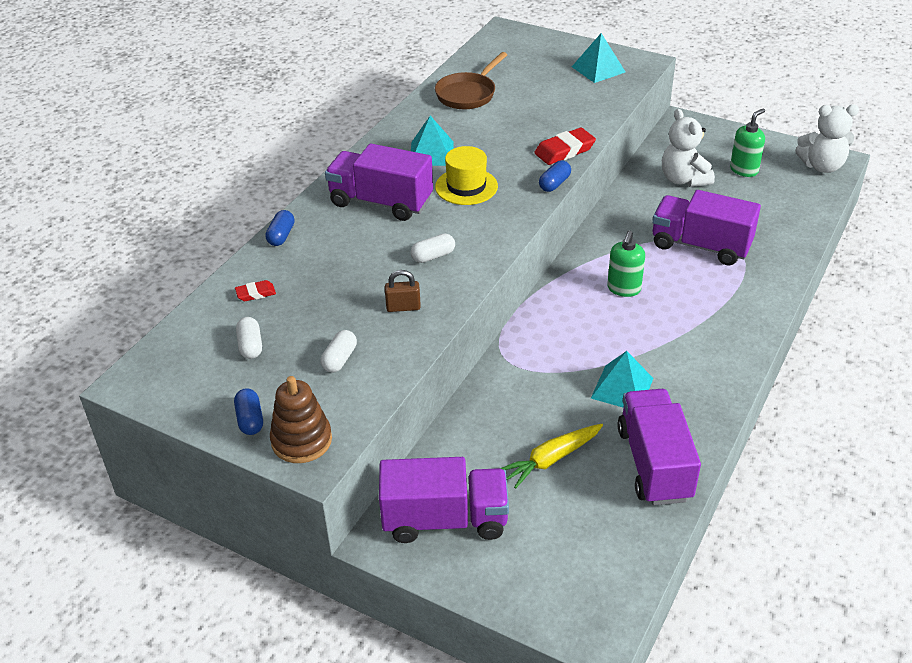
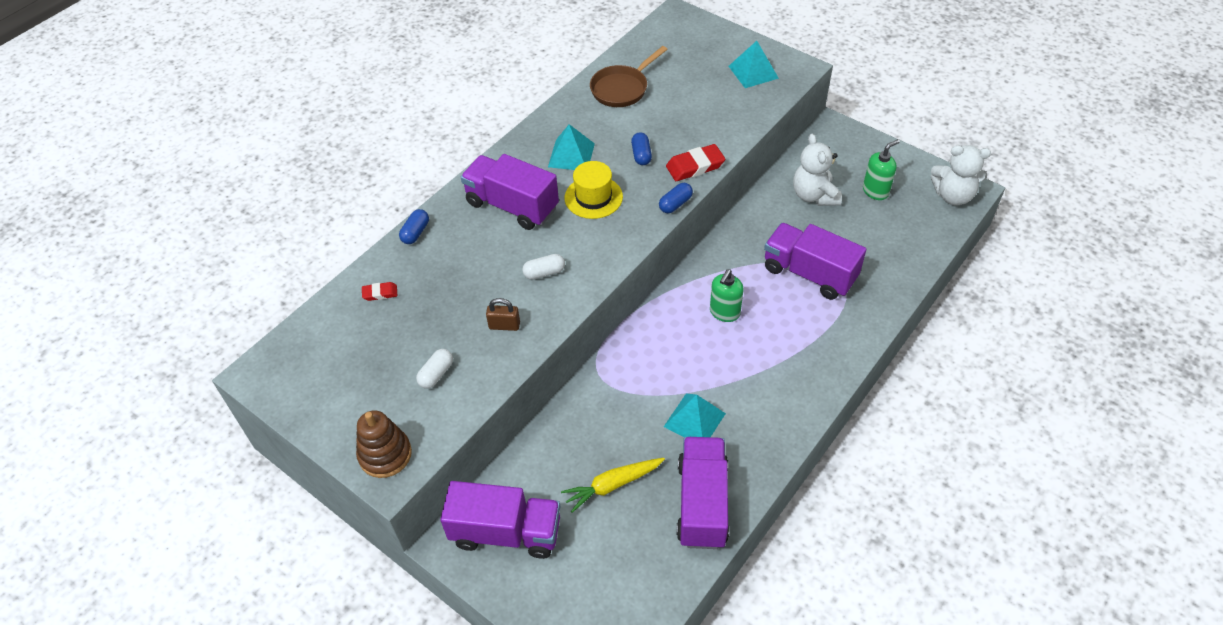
camera: 10 degrees right, 10 degrees up
blue capsule [234,388,263,435] -> blue capsule moved to [631,132,652,165]
white capsule [236,317,262,359] -> none

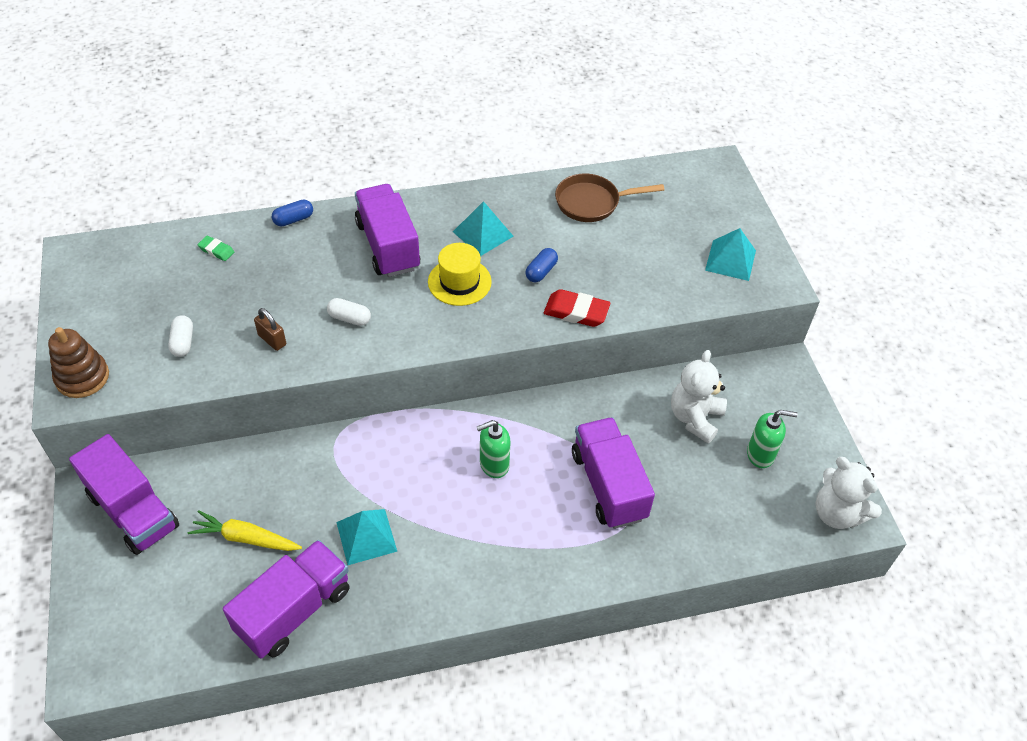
camera: 35 degrees right, 0 degrees up
red eraser [362,282,397,301] -> green eraser [197,236,234,261]
white capsule [416,349,453,389] -> white capsule turned 75 degrees counterclockwise [168,315,193,357]
blue capsule [659,183,693,213] -> none

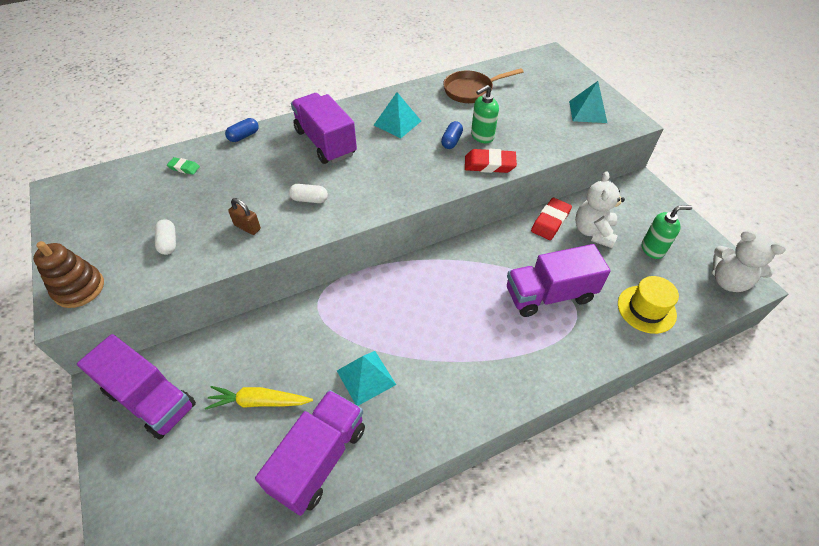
camera: 10 degrees left, 0 degrees up
yellow hat [428,243,492,306] -> yellow hat moved to [618,276,679,334]
green soap dispenser [477,420,511,478] -> green soap dispenser moved to [471,85,499,143]
purple truck [572,417,655,529] -> purple truck turned 75 degrees counterclockwise [507,244,611,317]
none -> red eraser [531,198,572,240]

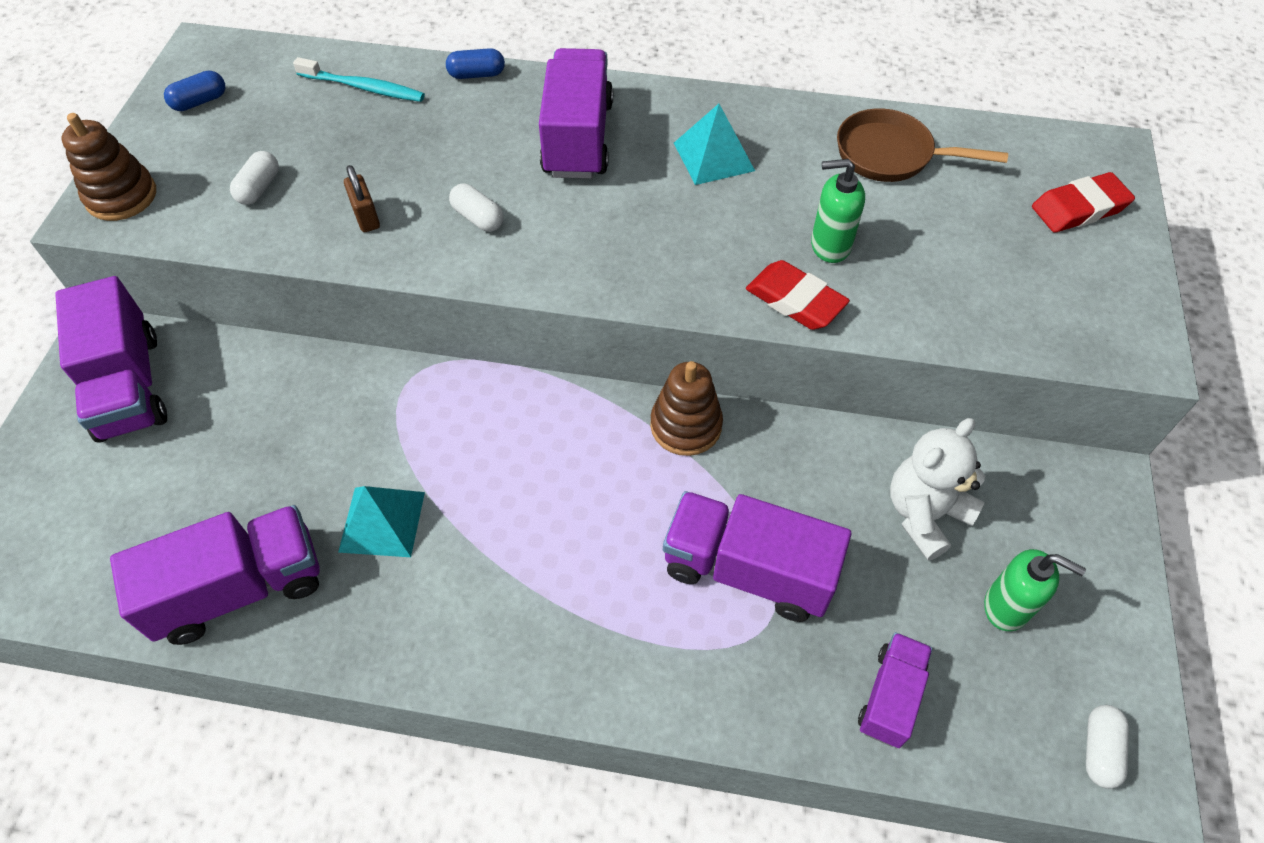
camera: 35 degrees right, 5 degrees up
green eraser [167,157,200,175] -> turquoise toothbrush [293,57,425,102]
yellow carrot [205,386,313,410] -> none
blue capsule [441,121,463,149] -> blue capsule moved to [164,70,225,111]
red eraser [531,198,572,240] -> red eraser moved to [1032,172,1135,233]
turquoise pyramid [569,81,607,123] -> none
yellow hat [618,276,679,334] -> purple truck [858,632,932,748]
white teddy bear [712,230,786,292] -> white capsule [1086,705,1129,789]
none -> brown stacking toy [650,361,723,456]

